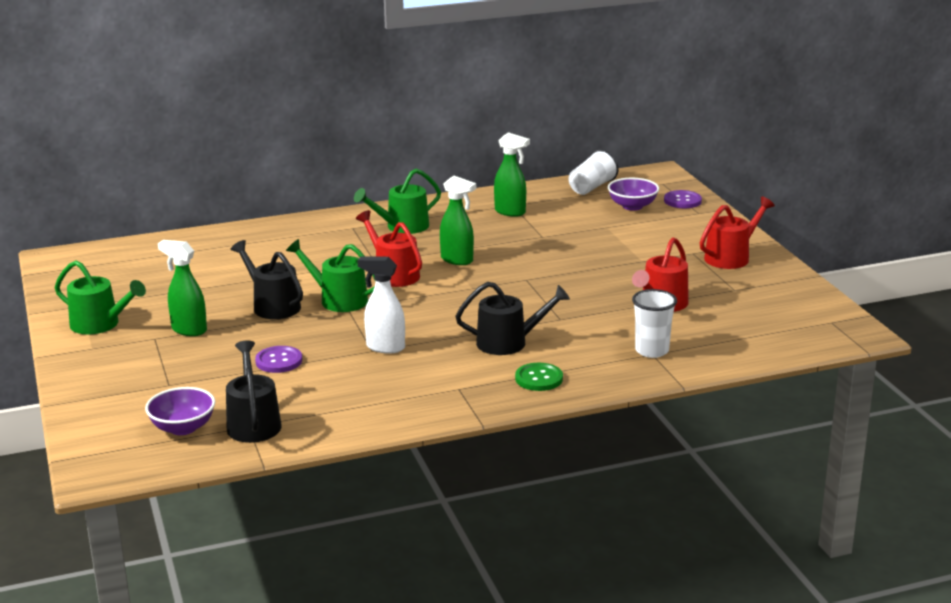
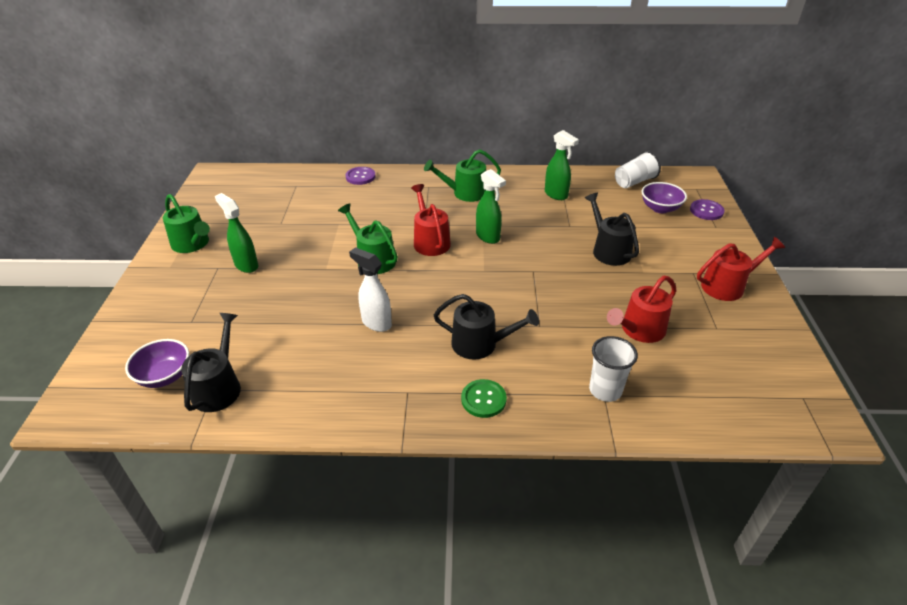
camera: 20 degrees right, 15 degrees up
black watering can [231,240,303,319] -> black watering can moved to [585,193,639,266]
purple button [255,346,302,373] -> purple button moved to [346,167,376,185]

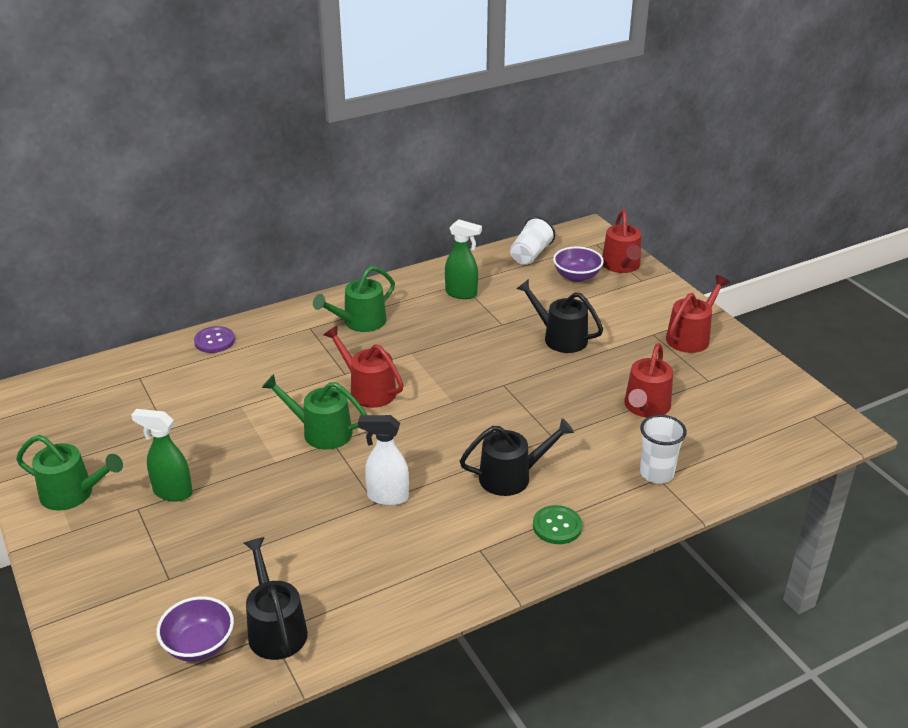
camera: 30 degrees left, 5 degrees down
green spray bottle [476,169,506,244] -> none
purple button [690,199,725,220] -> red watering can [602,210,642,273]

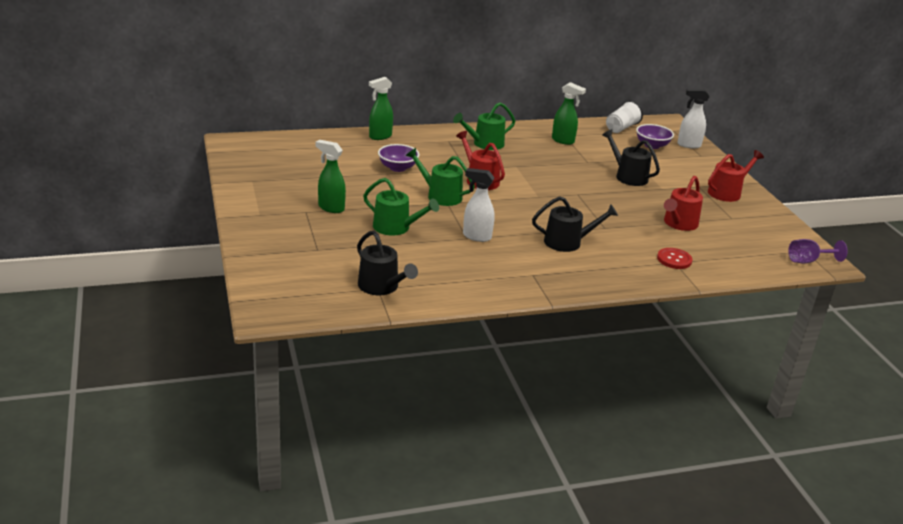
camera: 10 degrees right, 5 degrees down
green watering can [16,435,123,511] -> green watering can moved to [363,178,439,236]
purple bowl [156,596,234,662] -> purple bowl moved to [378,144,420,172]
purple button [194,326,235,353] -> green spray bottle [369,77,393,140]
black watering can [244,537,308,660] -> black watering can turned 150 degrees clockwise [357,231,418,295]
green button [533,505,582,544] -> none
red watering can [602,210,642,273] -> white spray bottle [677,89,710,149]
white cup [640,415,687,484] -> red button [657,248,692,269]
none -> purple goblet [788,239,848,264]

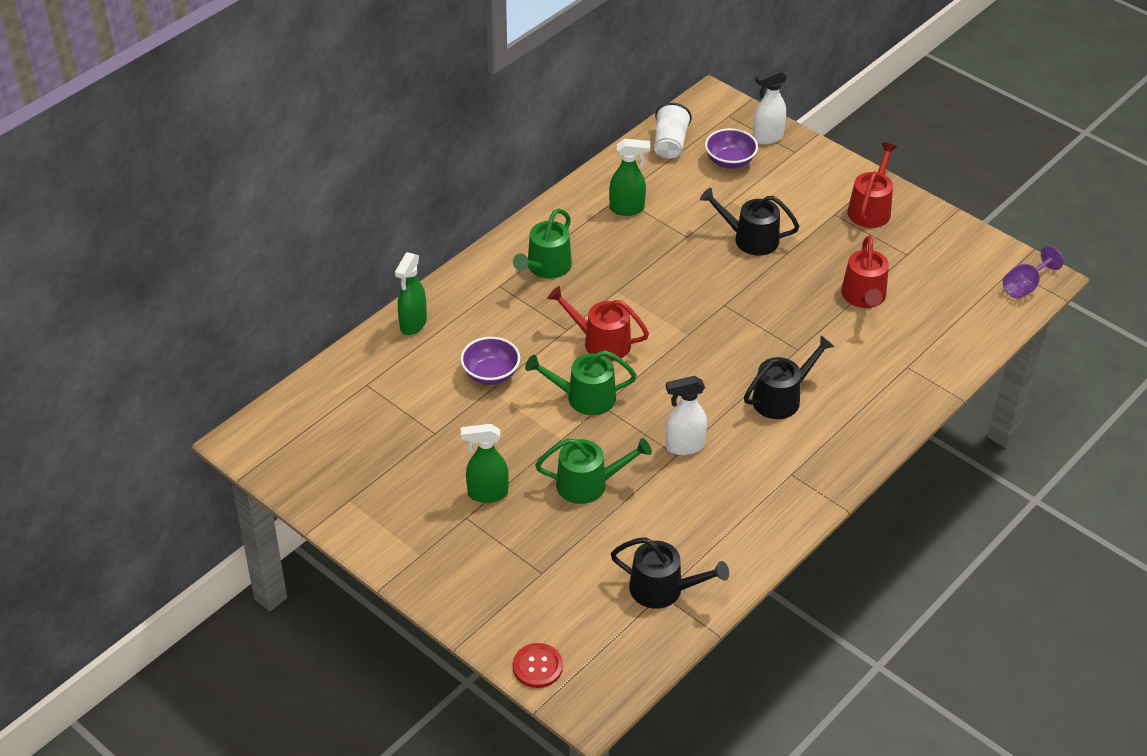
camera: 30 degrees left, 15 degrees up
red button [657,248,692,269] -> red button moved to [513,643,563,688]

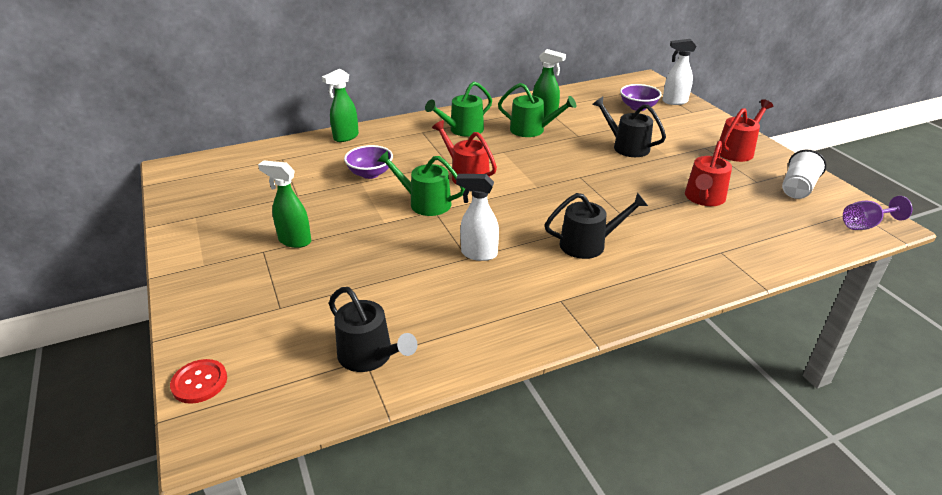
camera: 25 degrees right, 10 degrees down
green watering can [535,438,652,504] -> green watering can moved to [498,83,576,137]
white cup [654,103,692,159] -> white cup moved to [782,150,826,199]

